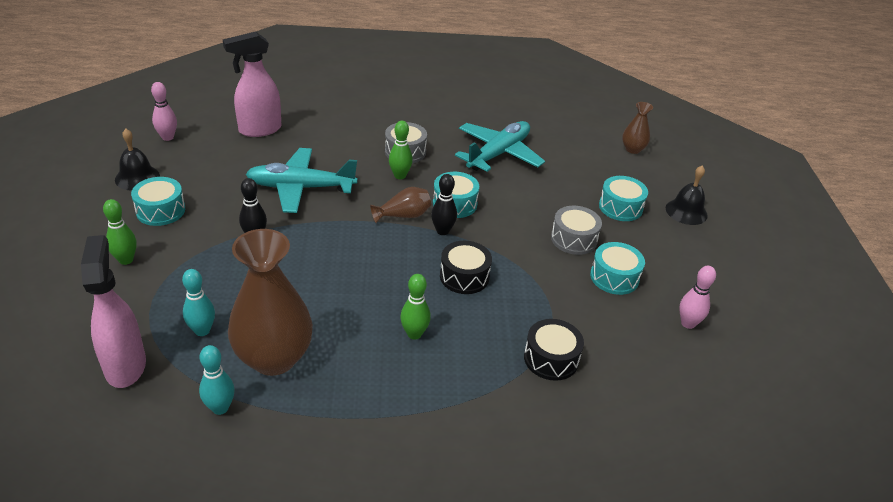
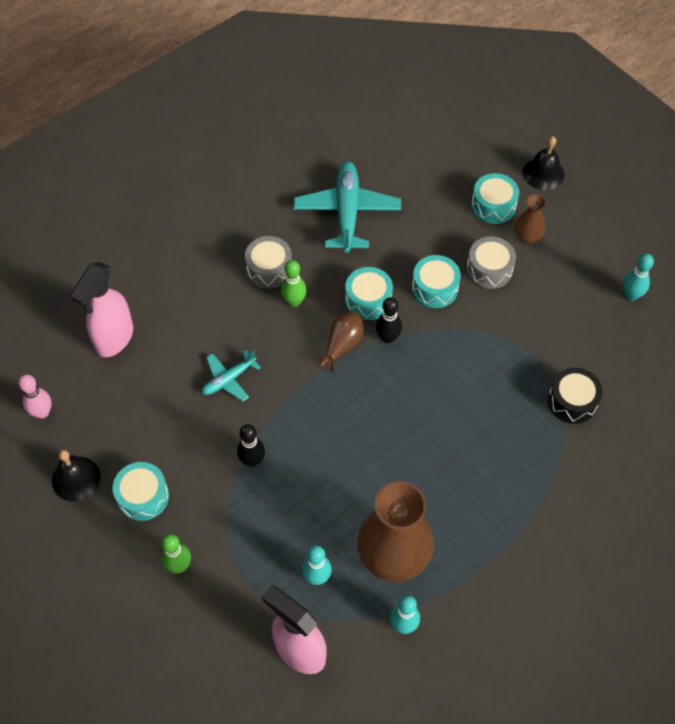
camera: 35 degrees left, 20 degrees up
turquoise plane [246,148,358,213] -> turquoise plane [202,351,261,402], size x0.54
green bowling pin [400,274,431,340] -> none
black drum [440,241,492,294] -> none
turquoise drum [590,242,645,295] -> turquoise drum moved to [412,255,461,308]
brown vase [622,102,653,154] -> brown vase moved to [514,194,546,244]
pink bowling pin [679,266,716,329] -> turquoise bowling pin [623,253,654,301]

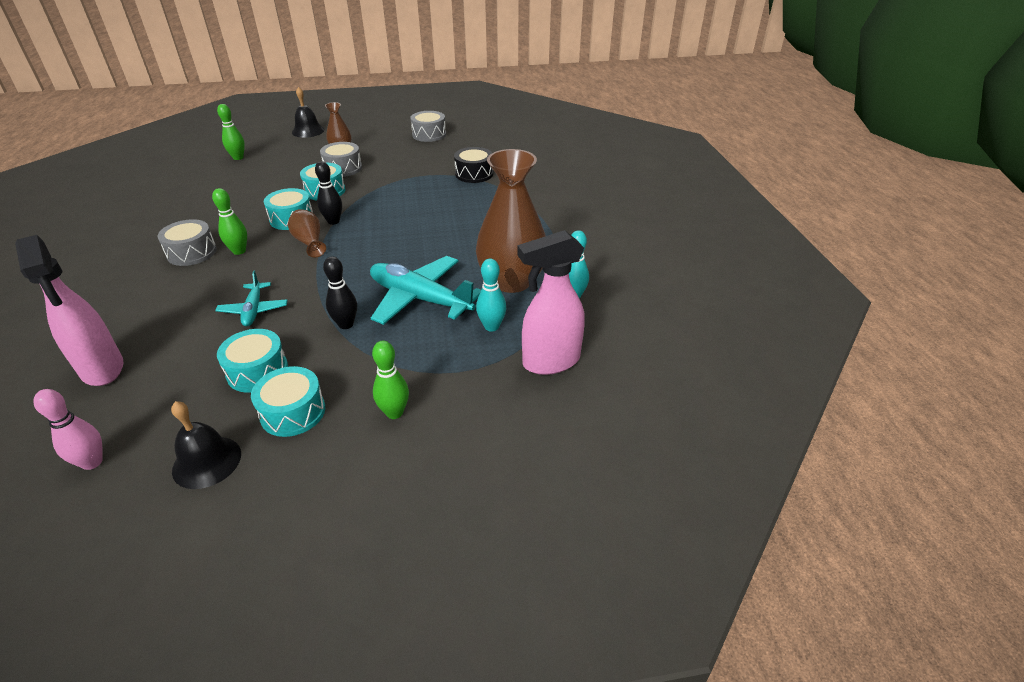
camera: 60 degrees left, 20 degrees down
turquoise plane [294,161,401,253] -> turquoise plane moved to [370,256,481,325]
turquoise drum [471,173,519,224] -> turquoise drum moved to [217,329,288,392]
turquoise bowling pin [623,253,654,301] -> grey drum [410,111,446,142]
none -> green bowling pin [217,104,245,160]

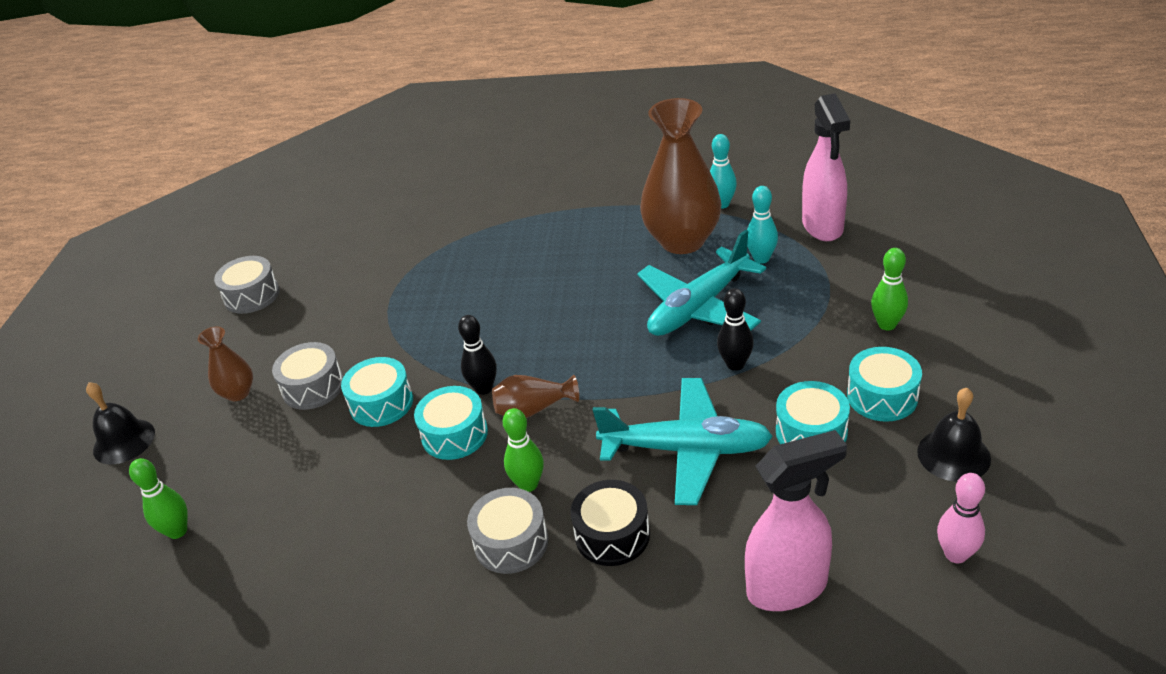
camera: 70 degrees left, 0 degrees up
turquoise plane [215,271,288,326] -> turquoise plane [593,378,773,505], size x1.84
black drum [454,147,493,183] -> black drum moved to [570,480,650,566]

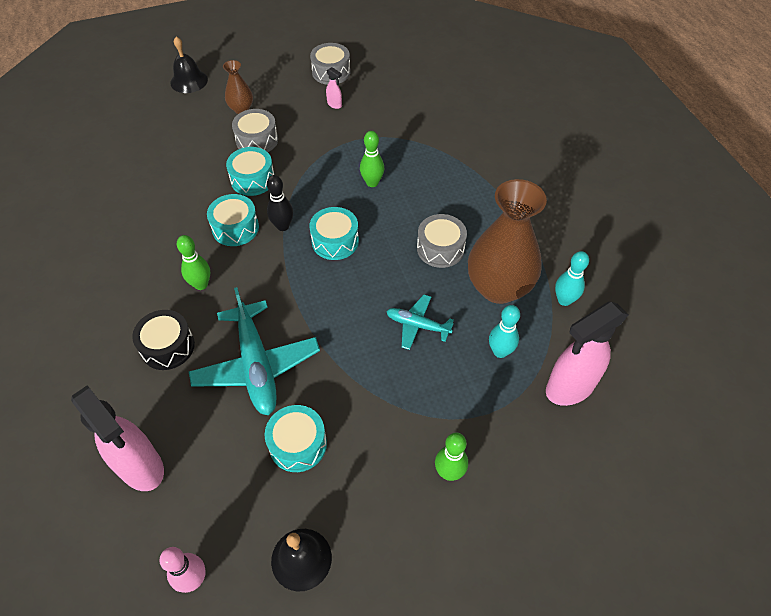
camera: 60 degrees right, 15 degrees up
green bowling pin [129,458,188,539] -> green bowling pin moved to [360,131,384,187]
grey drum [467,488,548,574] -> grey drum moved to [417,214,467,268]
brown vase [492,375,579,418] -> none
turquoise plane [637,230,766,336] -> turquoise plane [386,295,454,350], size x0.54
black bowling pin [717,288,754,371] -> none
turquoise drum [847,347,922,422] -> turquoise drum moved to [309,207,359,260]
none -> pink spray bottle [326,67,342,109]

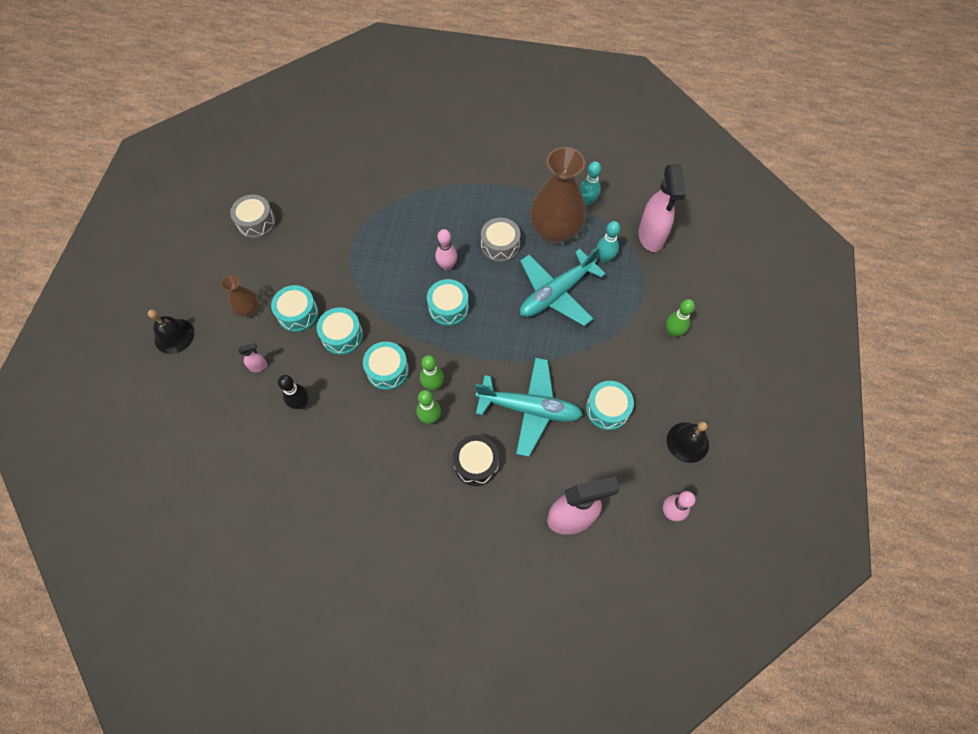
camera: 60 degrees left, 10 degrees up
grey drum [232,109,278,152] -> turquoise drum [271,285,319,332]
black bowling pin [267,175,293,231] -> black bowling pin moved to [278,375,309,409]
pink spray bottle [326,67,342,109] -> pink spray bottle moved to [238,343,268,372]
green bowling pin [360,131,384,187] -> green bowling pin moved to [420,355,444,391]
turquoise plane [386,295,454,350] -> turquoise plane [520,247,606,326], size x1.84
none -> pink bowling pin [435,229,457,271]

